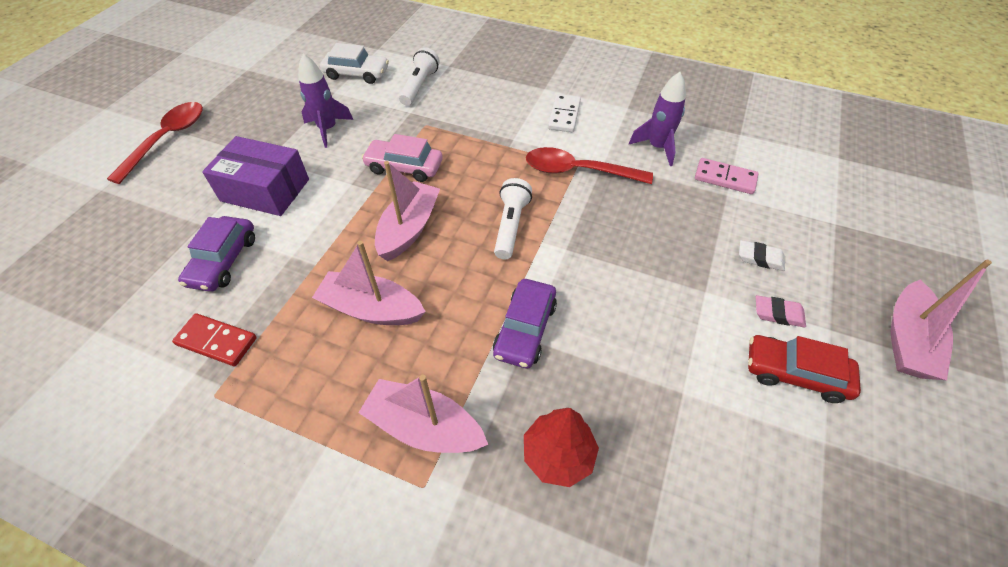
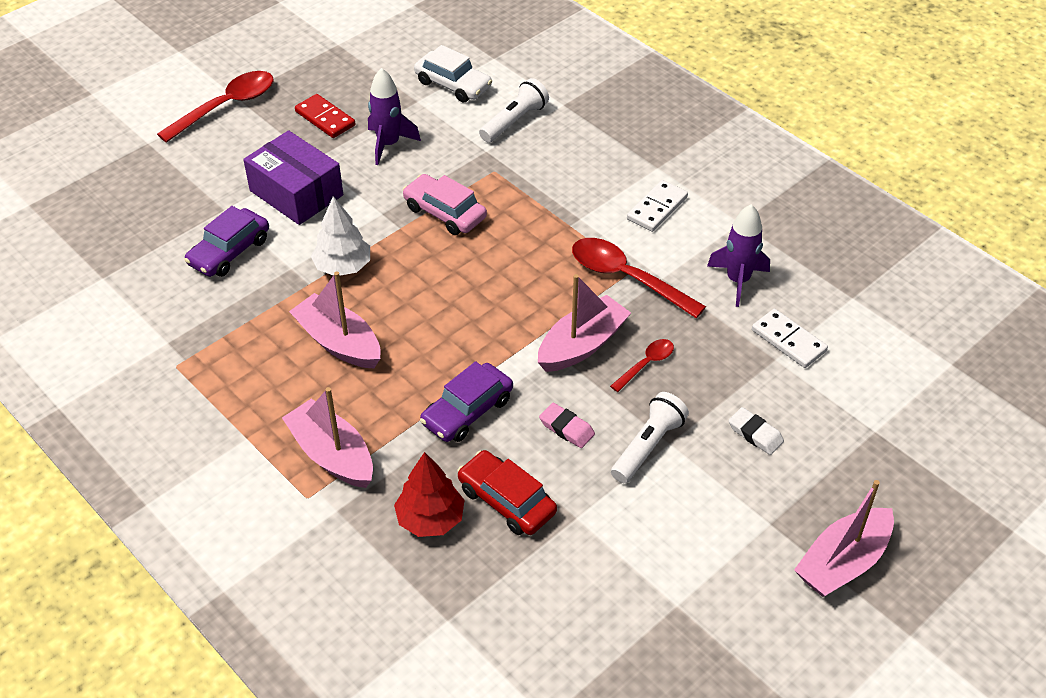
camera: 25 degrees right, 5 degrees down
red domino [172,313,257,366] -> red domino moved to [295,94,355,138]
pink boat [375,161,440,261] -> pink boat moved to [538,274,631,372]
white flashlight [494,178,532,259] -> white flashlight moved to [611,392,689,483]
pink domino [695,158,759,194] -> white domino [752,309,828,368]
red car [748,335,861,403] -> red car moved to [457,450,557,535]
pink eraser [756,295,806,328] -> pink eraser moved to [539,403,595,448]
none -> white tree [311,196,370,276]
none -> red spoon [610,339,674,392]

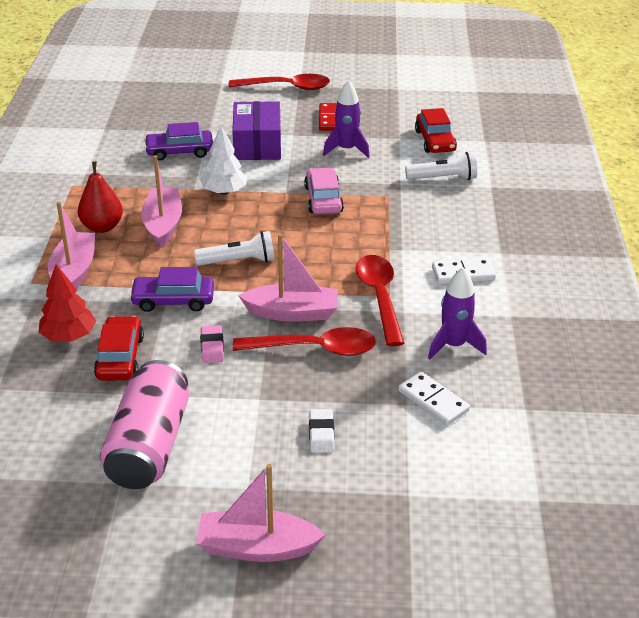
camera: 45 degrees right, 10 degrees down
white car [414,45,492,103] -> red car [415,108,457,153]
red spoon [610,339,674,392] -> red spoon [233,327,376,356], size x1.90
white flashlight [611,392,689,483] -> white flashlight moved to [194,231,274,266]
white domino [752,309,828,368] -> white domino turned 45 degrees counterclockwise [398,371,470,426]
none -> red pear [78,161,123,233]
none -> pink can [100,360,189,489]

